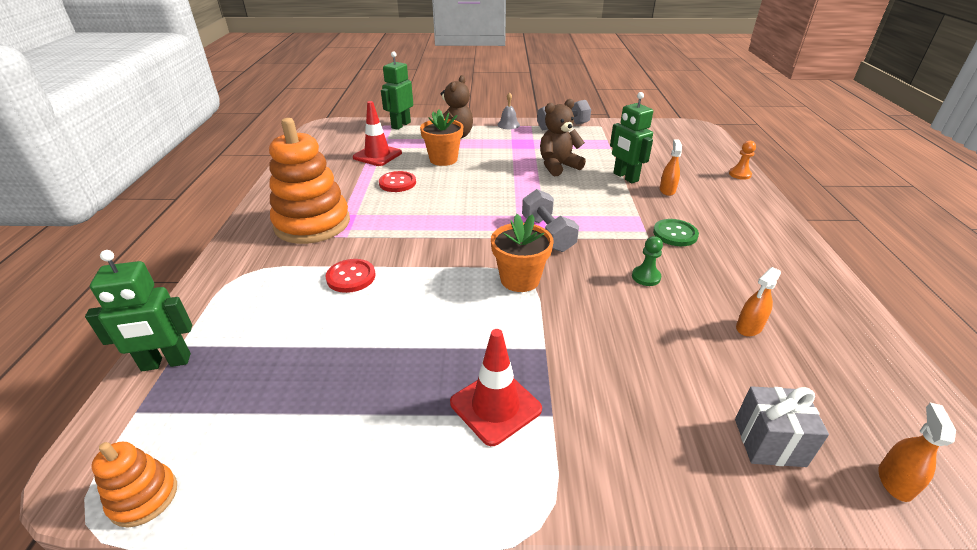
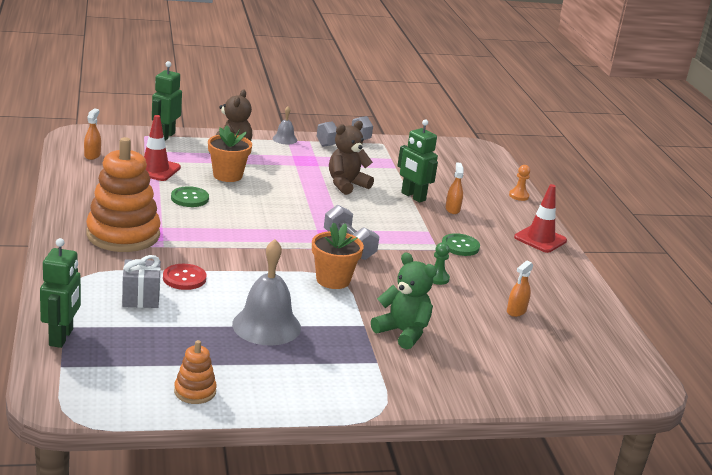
camera: 15 degrees left, 10 degrees down
green robot [85,250,192,371] -> green robot turned 60 degrees counterclockwise [40,238,81,348]
orange stacking toy [92,442,177,527] -> orange stacking toy moved to [174,340,217,404]
red button [379,171,416,192] -> green button [171,186,209,207]
red traffic cone [450,329,542,446] -> red traffic cone moved to [514,184,567,253]
grey gift [735,386,829,467] -> grey gift moved to [122,255,161,308]
orange spray bottle [878,403,956,502] -> orange spray bottle moved to [84,109,101,160]
none -> grey bell [232,239,301,346]
none -> green teddy bear [371,253,437,349]

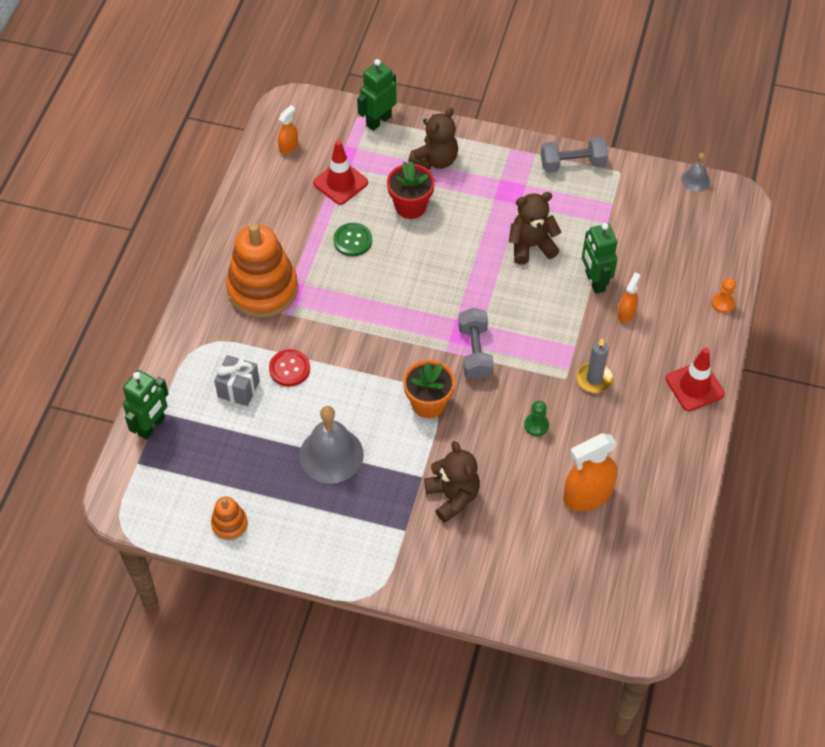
camera: 30 degrees right, 30 degrees up
orange flower pot [208,125,252,182] -> red flower pot [387,161,435,219]
grey bell [273,106,297,144] -> grey bell moved to [681,153,710,191]
green teddy bear [371,253,437,349] -> brown teddy bear [424,441,480,523]
green button [442,233,480,256] -> grey candle [576,338,613,393]
orange spray bottle [507,261,533,317] -> orange spray bottle [563,433,618,511], size x1.93

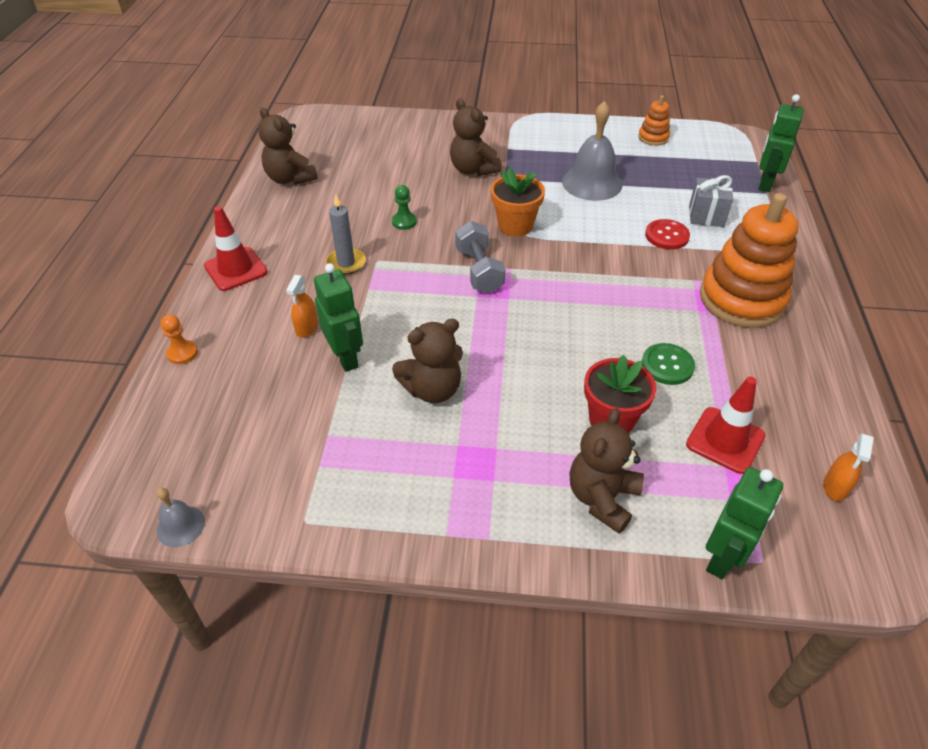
camera: 170 degrees right, 10 degrees down
grey dumbbell [541,136,608,173] -> none
orange spray bottle [563,433,618,511] -> none
none -> brown teddy bear [259,107,318,185]

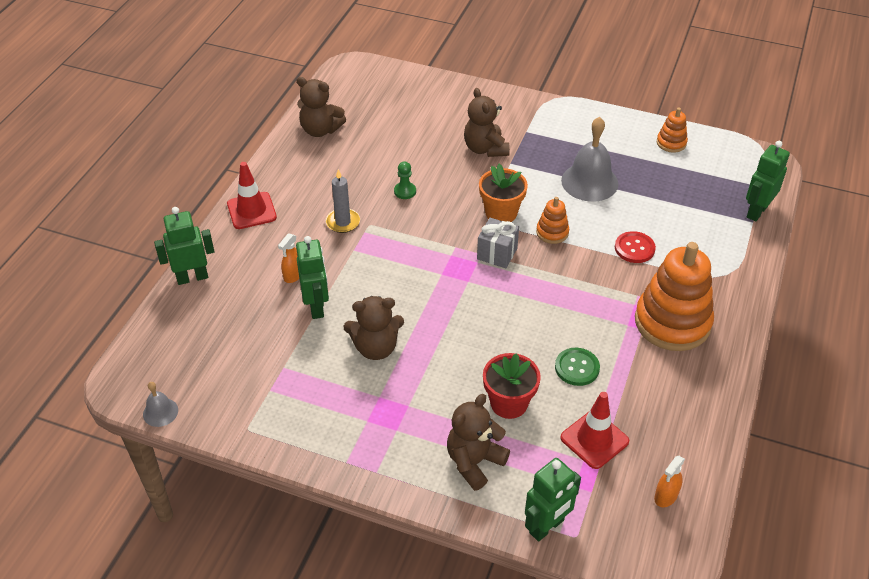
camera: 15 degrees right, 0 degrees up
orange pawn [161,315,198,364] -> green robot [154,207,215,285]
brown teddy bear [259,107,318,185] -> brown teddy bear turned 45 degrees counterclockwise [297,77,346,137]
grey dumbbell [455,221,505,293] -> none
grey gift [689,175,733,227] -> grey gift moved to [477,218,519,268]
none -> orange stacking toy [536,197,569,244]

